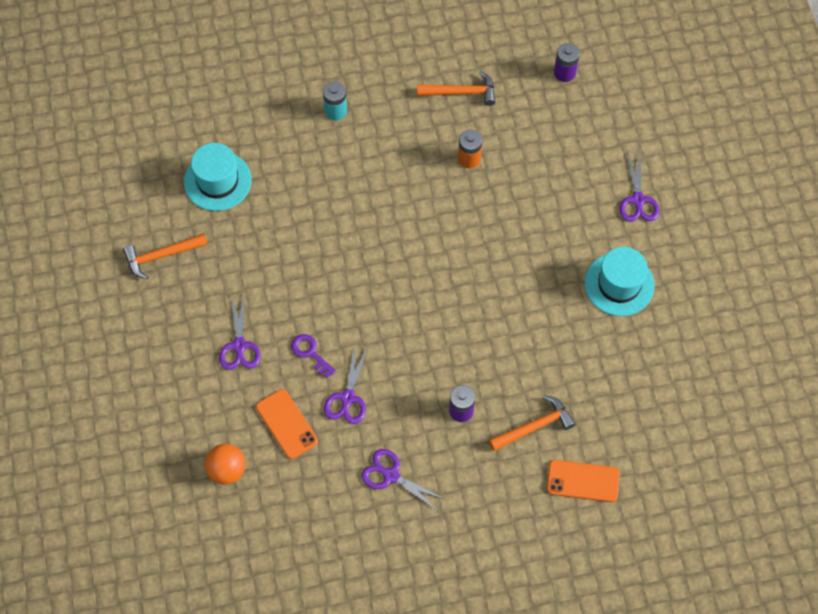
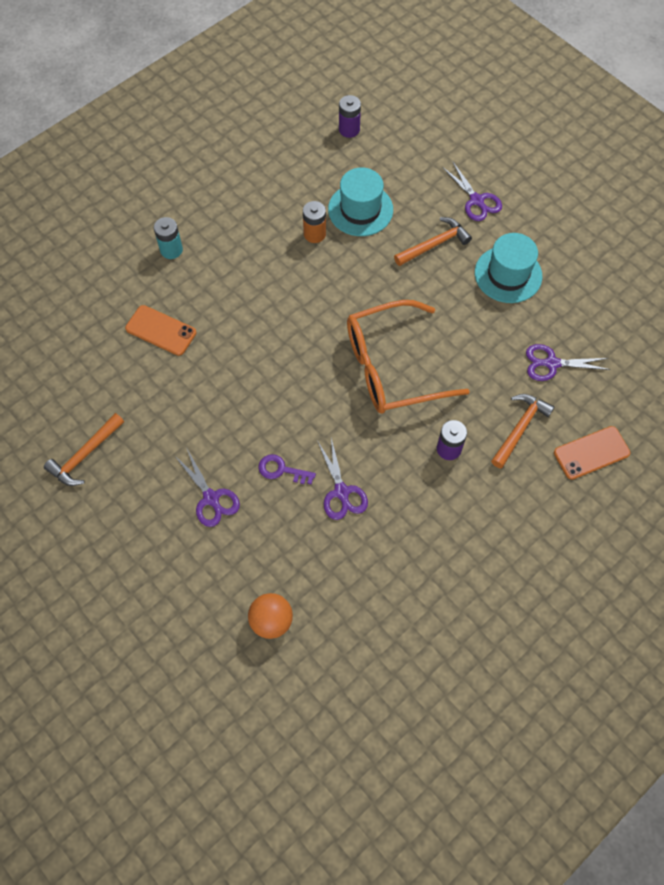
camera: 30 degrees left, 0 degrees up
turquoise hat [184,143,252,211] -> turquoise hat moved to [328,168,393,236]
orange phone [256,389,318,459] -> orange phone moved to [125,305,196,356]
purple scissors [361,449,445,510] -> purple scissors moved to [526,344,611,381]
orange hammer [417,71,495,106] -> orange hammer moved to [394,217,472,266]
none -> orange glasses [347,300,470,414]

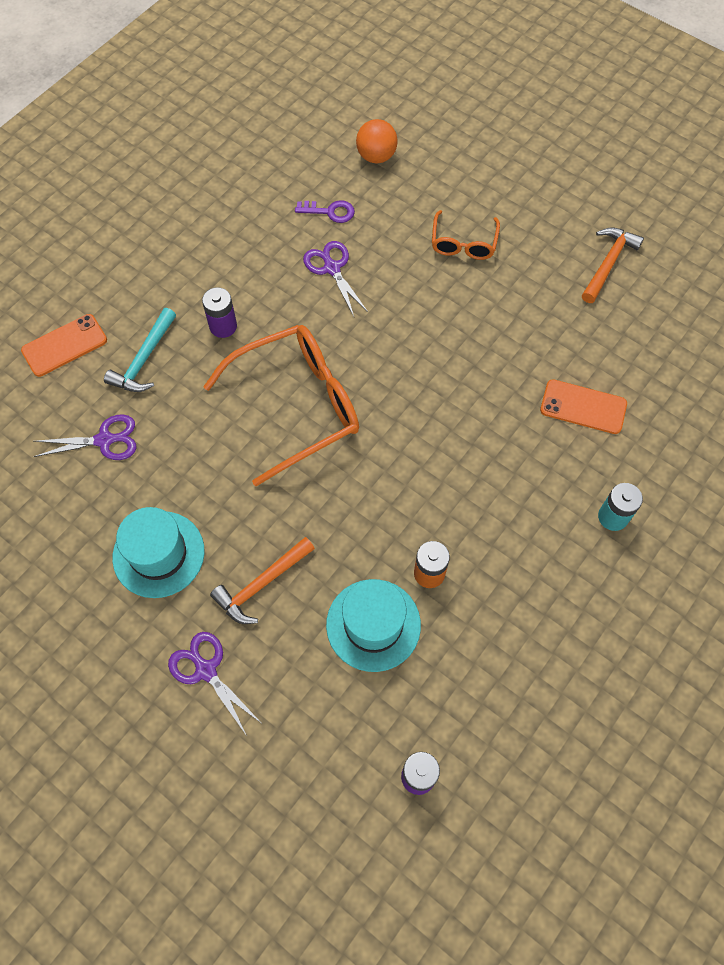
camera: 170 degrees right, 0 degrees up
purple scissors [174,447,240,527] -> orange glasses [432,210,500,260]
purple key [258,454,316,485] -> purple key moved to [295,200,355,223]
orange hammer [491,394,555,468] -> turquoise hammer [104,308,176,392]

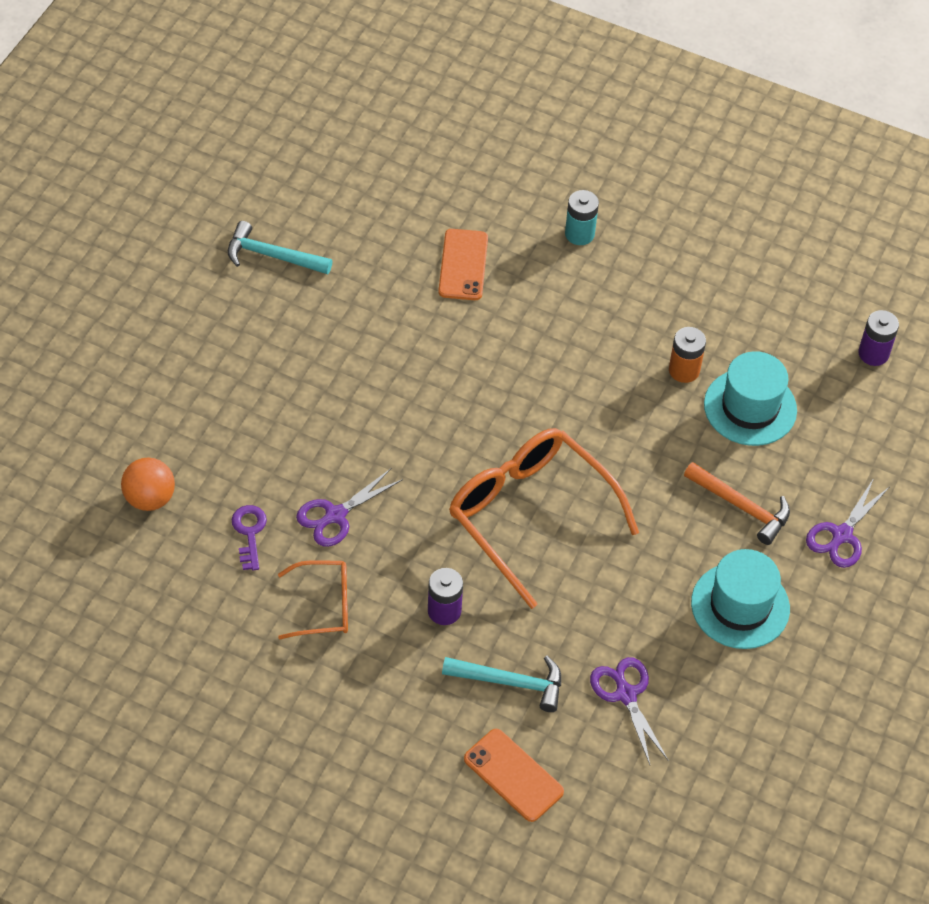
camera: 105 degrees left, 10 degrees down
orange glasses [432,210,500,260] -> orange glasses moved to [278,560,348,640]
orange hammer [582,227,644,303] -> turquoise hammer [228,221,332,274]

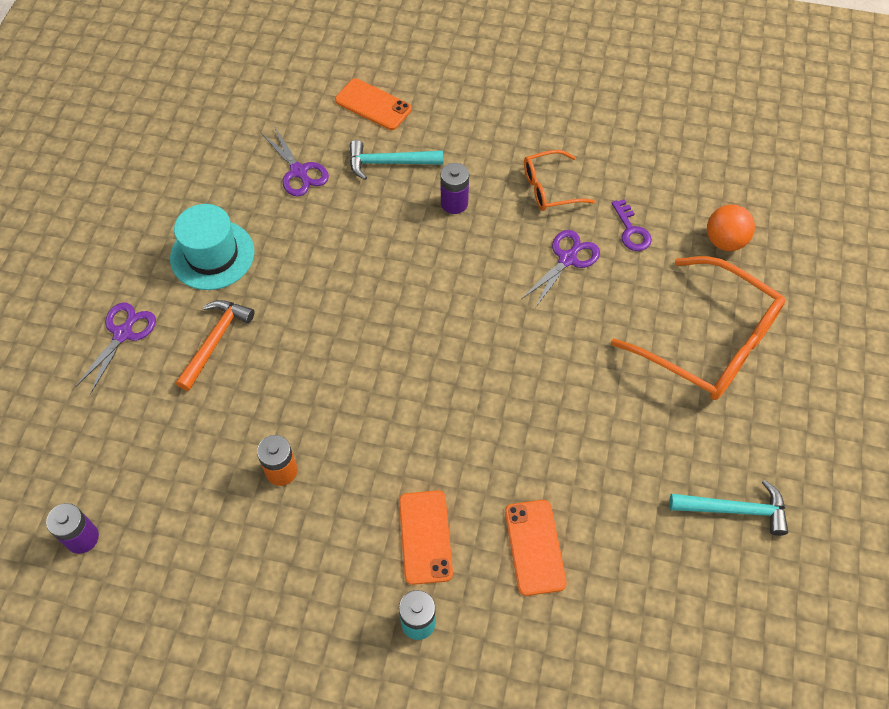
camera: 170 degrees right, 5 degrees up
orange glasses [449,428,639,609] -> orange glasses moved to [611,256,785,400]
orange hammer [684,462,790,545] -> orange hammer turned 90 degrees clockwise [176,300,255,391]
turquoise hat [704,351,797,446] -> none
none -> orange phone [399,490,453,585]

